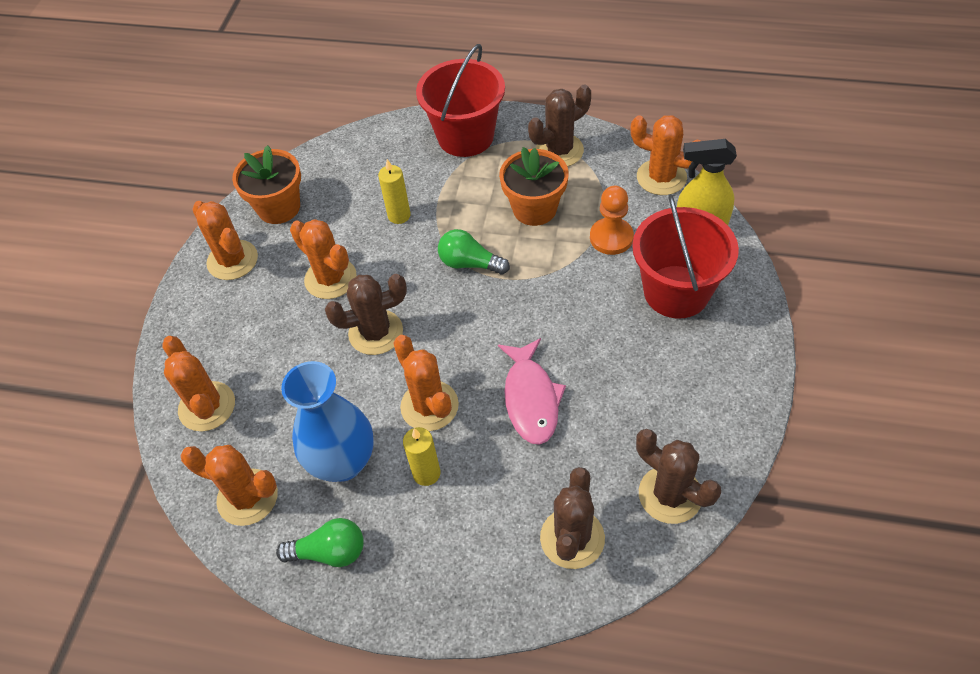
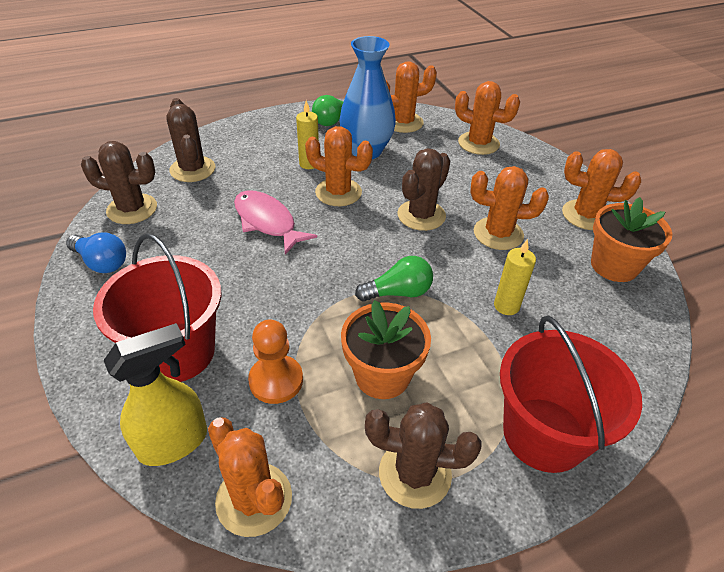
camera: 140 degrees right, 10 degrees down
brown cactus [528,84,591,167] -> brown cactus turned 75 degrees clockwise [365,402,481,509]
orange cactus [630,115,700,195] -> orange cactus turned 60 degrees clockwise [208,418,292,537]
none -> blue light bulb [66,232,126,273]

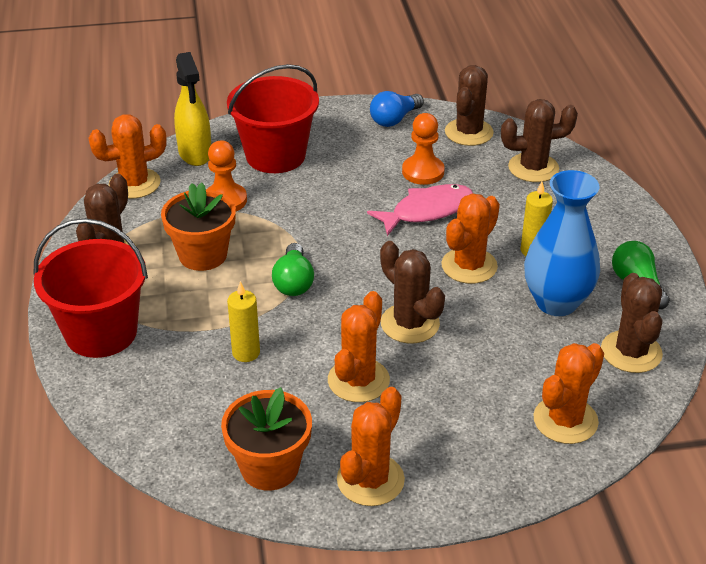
camera: 105 degrees right, 5 degrees down
orange cactus [386,61,437,133] -> brown cactus [601,273,663,373]
none -> orange pawn [402,113,445,185]

